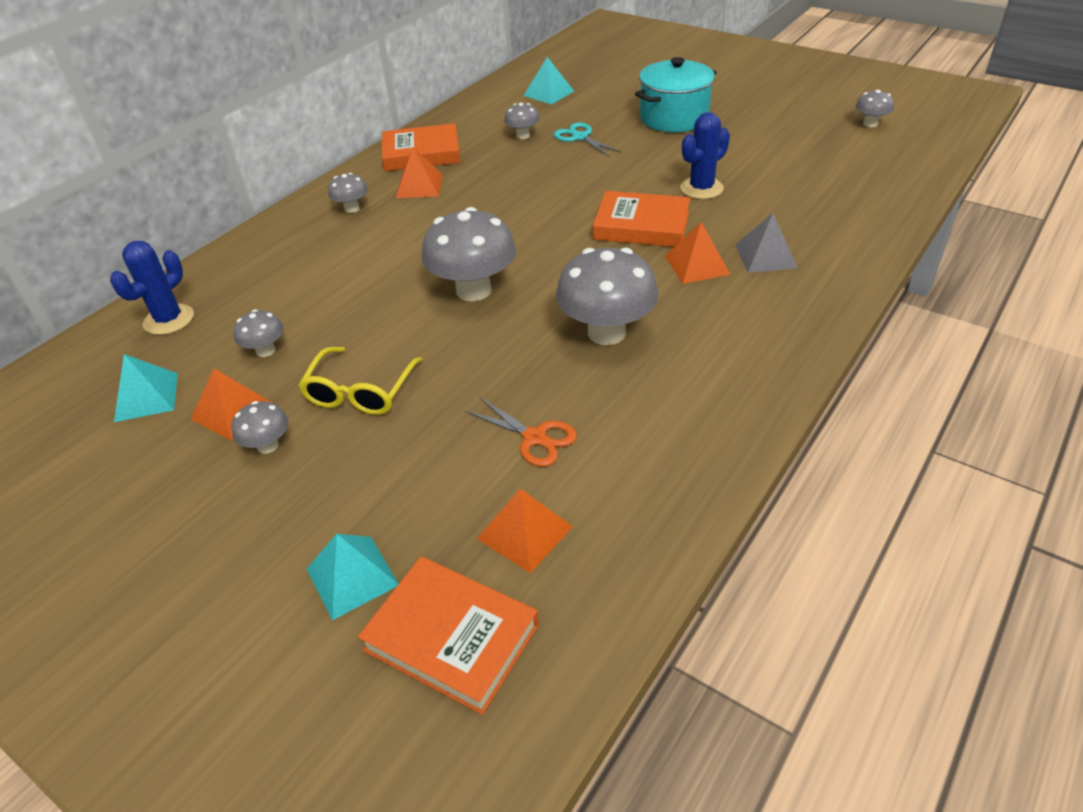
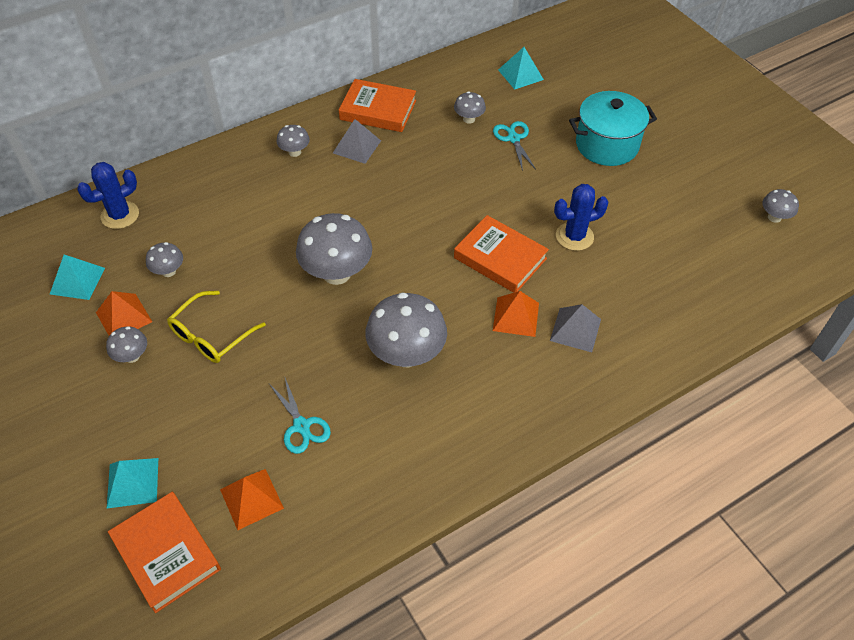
camera: 20 degrees right, 10 degrees up
orange pyramid [396,147,443,198] -> grey pyramid [333,119,381,164]
orange scissors [465,397,577,467] -> turquoise scissors [269,378,331,454]

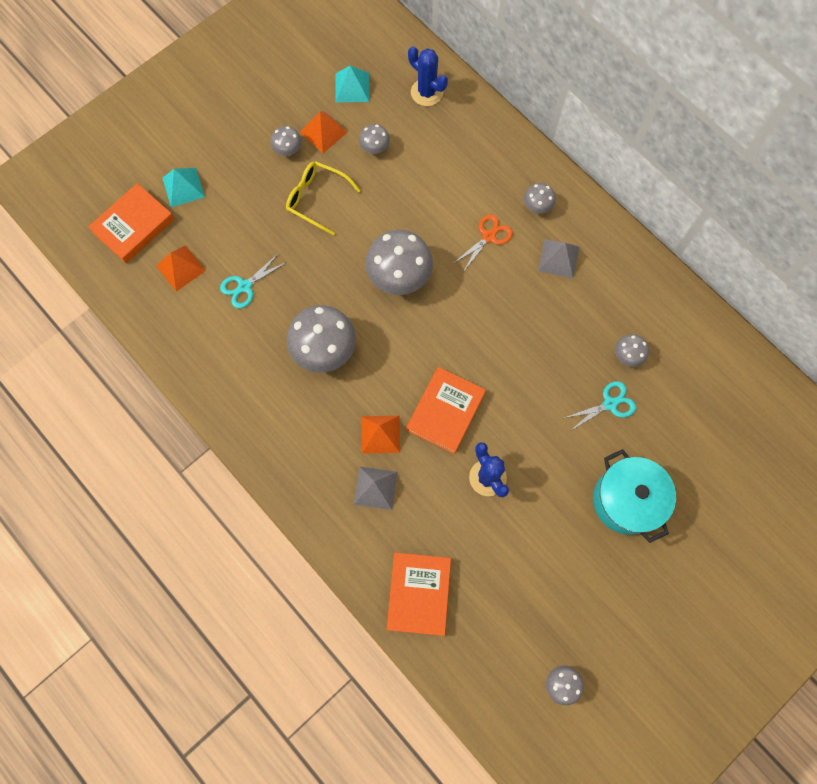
camera: 80 degrees right, 20 degrees up
orange book [339,79,416,132] -> orange book moved to [387,553,451,636]
turquoise pyramid [498,47,544,90] -> none
none -> orange scissors [454,214,513,272]

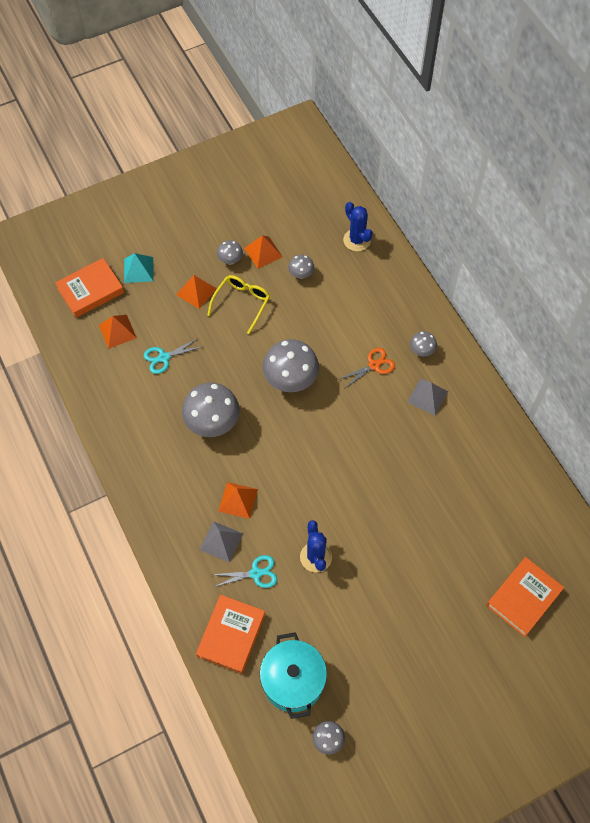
camera: 15 degrees right, 10 degrees down
yellow glasses [286,161,361,236] -> yellow glasses turned 75 degrees clockwise [207,275,270,334]
turquoise pyramid [335,66,369,102] -> none
orange book [406,367,486,454] -> orange book moved to [486,557,564,637]
turquoise scissors [564,381,636,431] -> turquoise scissors moved to [211,555,277,588]
turquoise pot [593,449,676,543] -> turquoise pot moved to [260,632,327,719]
grey mushroom [615,334,649,367] -> none
none -> orange pyramid [176,275,217,309]

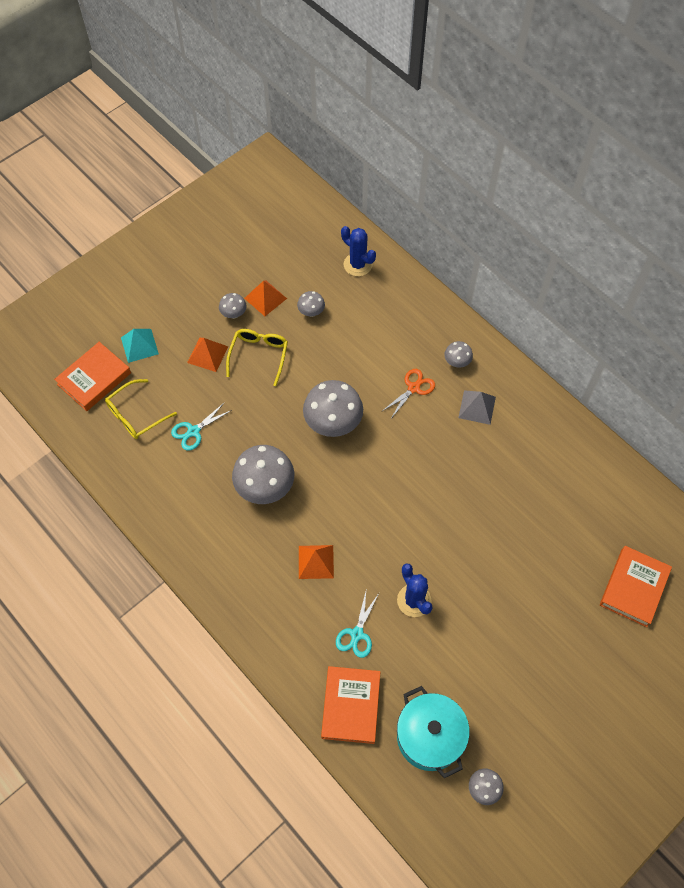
camera: 15 degrees left, 0 degrees up
orange pyramid [99,315,137,349] -> yellow glasses [105,379,177,439]
grey pyramid [200,521,243,563] -> none
turquoise scissors [211,555,277,588] -> turquoise scissors turned 135 degrees clockwise [336,592,379,658]

